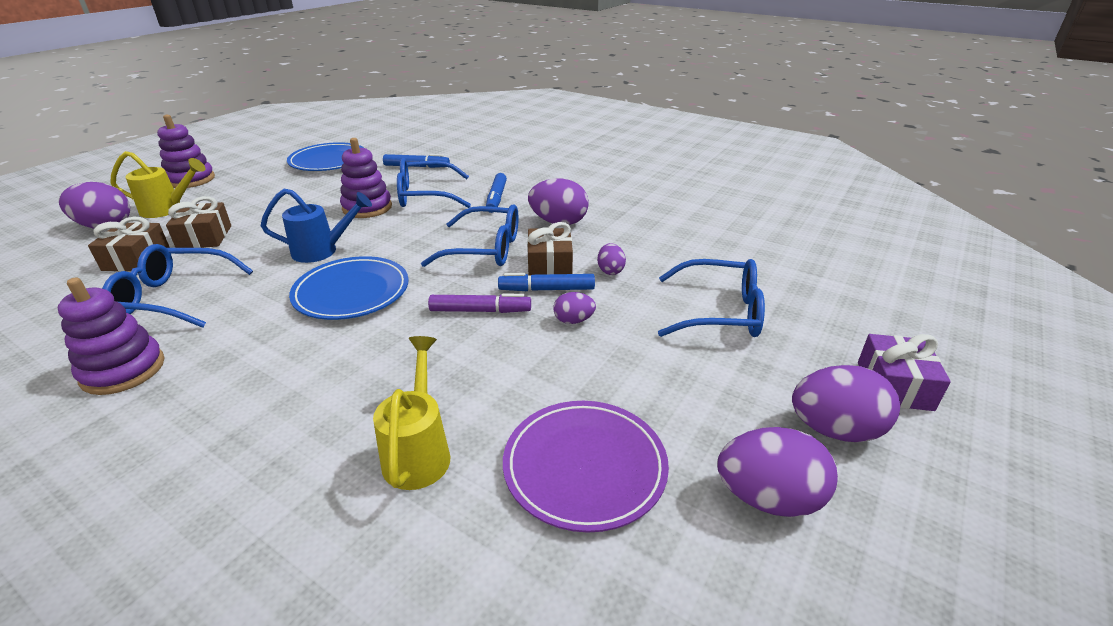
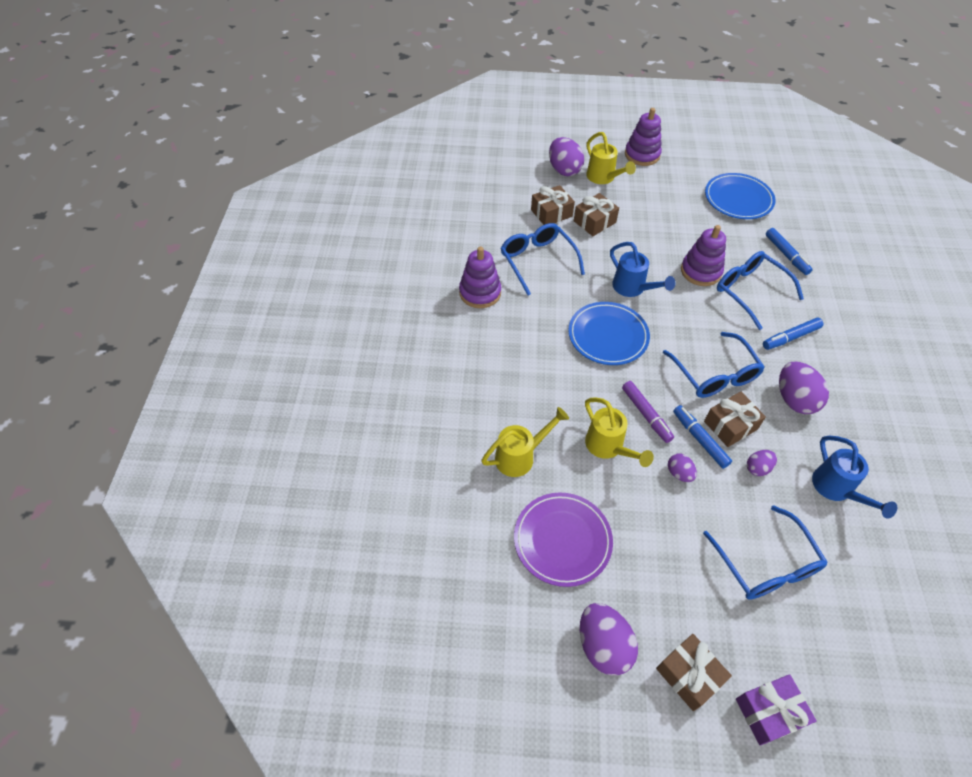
camera: 60 degrees right, 20 degrees up
purple egg [792,365,900,442] -> brown gift [656,634,732,711]
none -> yellow watering can [585,397,654,467]
none -> blue watering can [812,435,897,519]

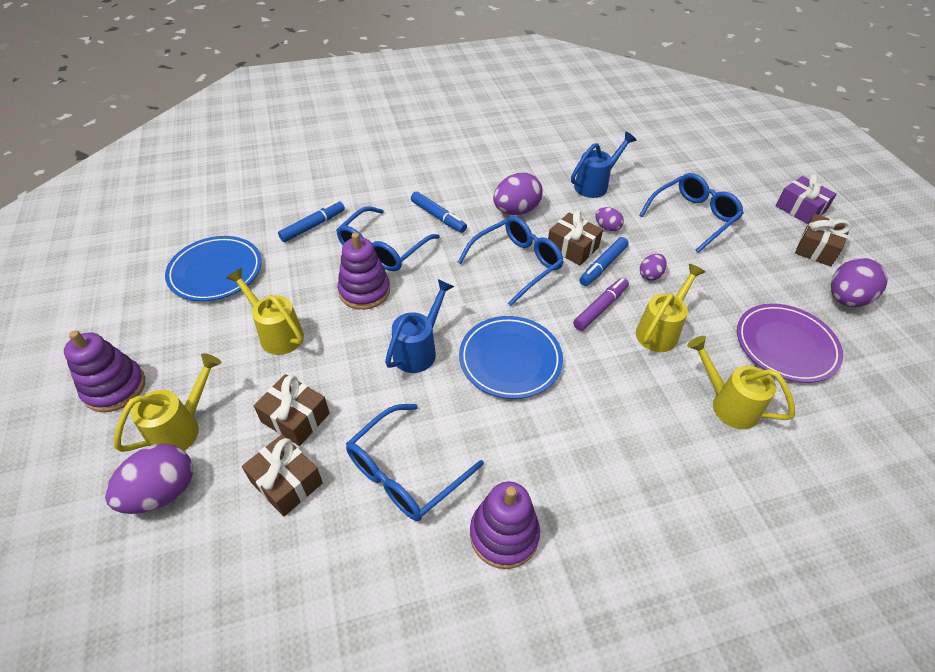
camera: 110 degrees left, 5 degrees down
none -> yellow watering can [226,268,304,355]

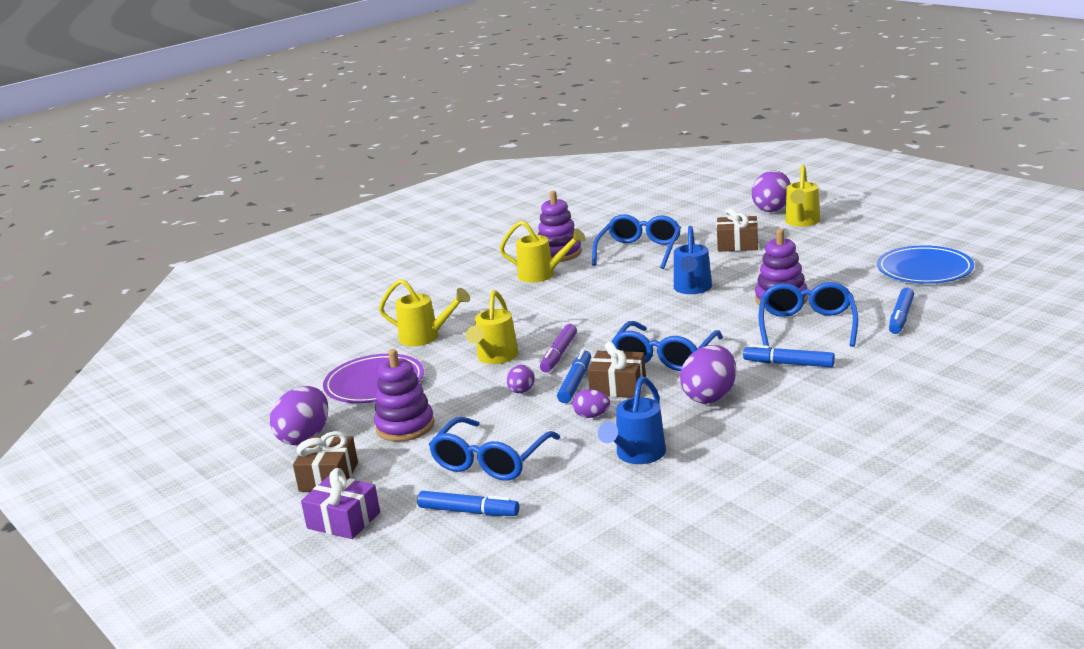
camera: 160 degrees right, 25 degrees down
purple stacking toy [64,331,145,412] -> purple stacking toy moved to [374,349,434,442]
yellow watering can [226,268,304,355] -> yellow watering can moved to [500,221,586,283]
brown gift [242,434,323,517] -> none
blue plate [459,316,563,399] -> none
none -> blue marker [417,491,519,516]

